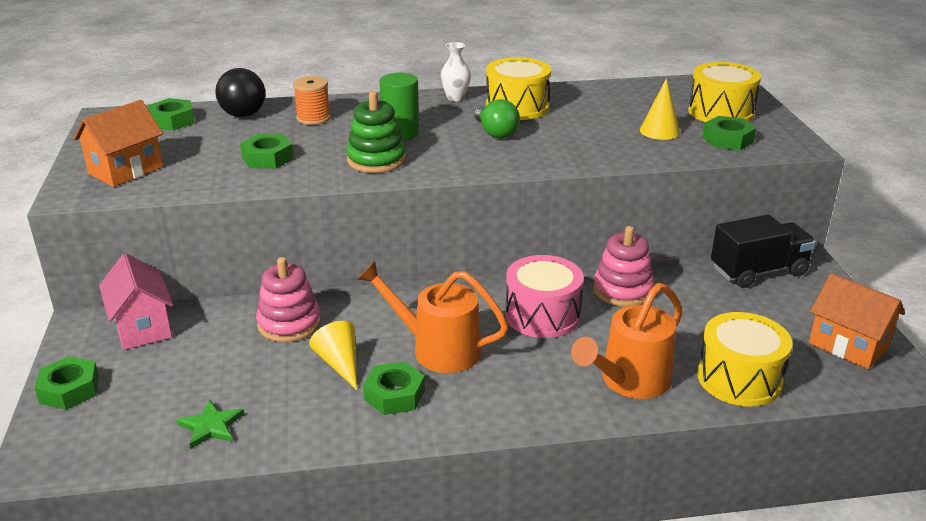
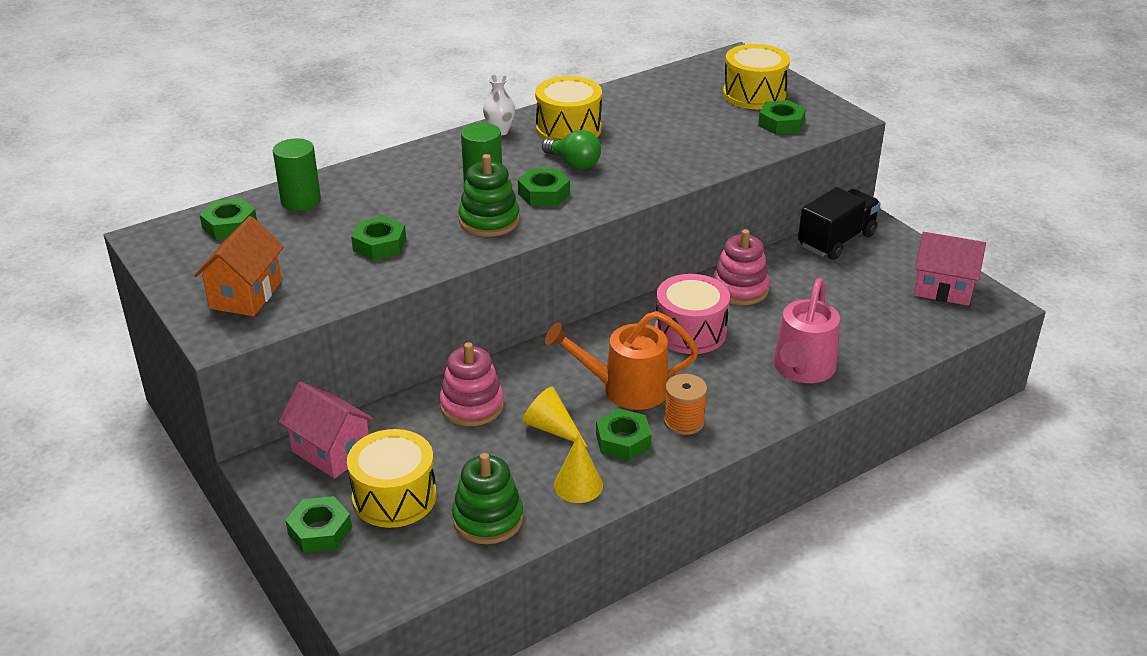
camera: 25 degrees left, 5 degrees up
green star [176,400,244,449] -> green stacking toy [452,453,523,544]
black ball [215,68,265,117] -> green cylinder [273,138,321,211]
orange spool [293,76,331,125] -> orange spool moved to [664,374,707,435]
orange watering can [571,283,683,399] -> pink watering can [773,278,840,383]
yellow cone [640,78,680,140] -> yellow cone moved to [554,434,603,503]
yellow drum [697,312,793,406] -> yellow drum moved to [347,429,436,528]
orange house [809,273,905,369] -> pink house [914,232,986,306]
none -> green nut [518,168,570,206]

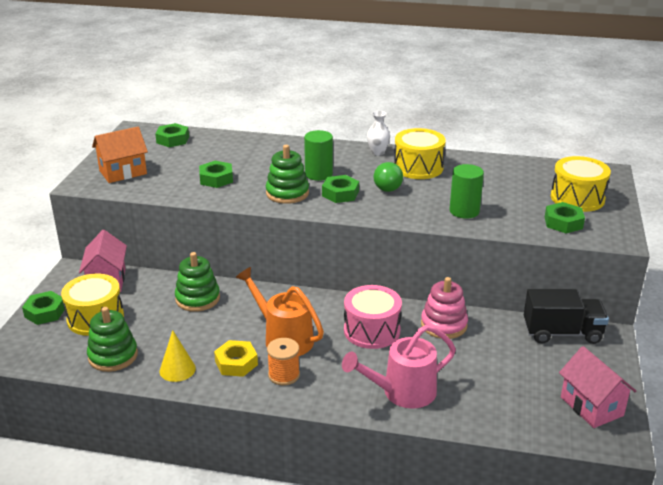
camera: 45 degrees right, 5 degrees down
green cylinder [273,138,321,211] -> green cylinder moved to [450,164,484,219]
pink stacking toy [439,342,504,426] -> green stacking toy [175,252,220,312]
yellow cone [522,386,587,447] -> none
green nut [596,408,652,461] -> yellow nut [214,340,258,377]

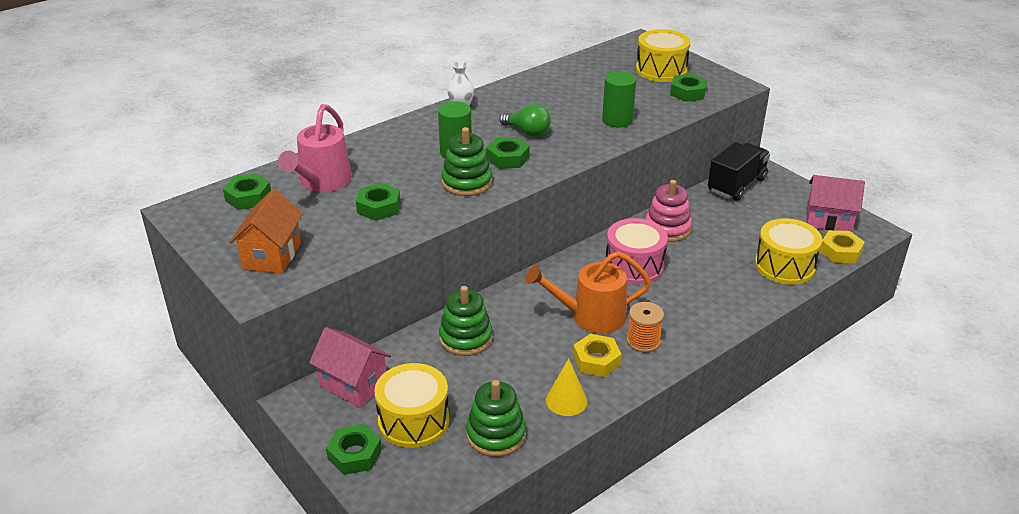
camera: 50 degrees left, 5 degrees up
pink watering can [342,325,456,409] -> pink watering can moved to [278,104,352,192]
yellow drum [394,128,446,179] -> yellow drum moved to [755,218,822,285]
none -> yellow nut [819,230,865,263]

